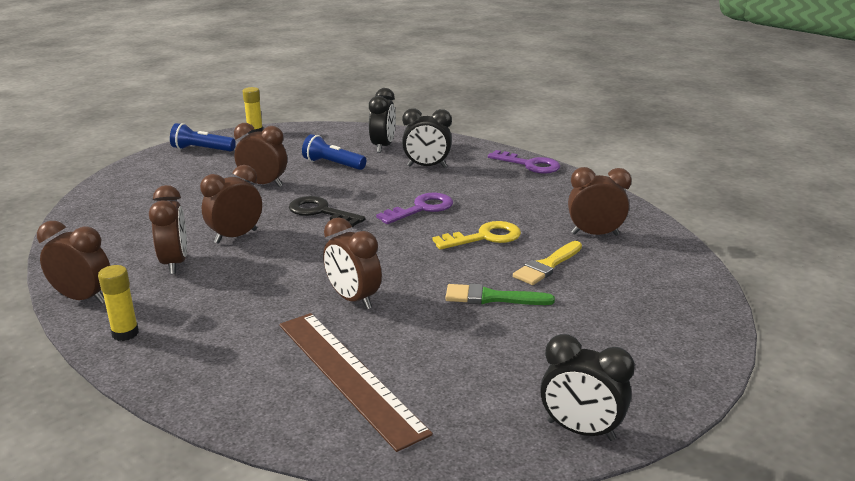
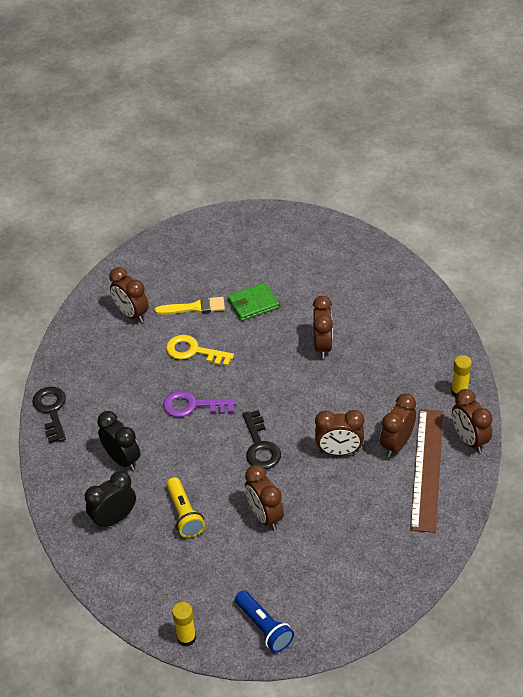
camera: 135 degrees left, 20 degrees up
brown ruler [279,313,433,452] -> brown ruler moved to [410,409,443,533]
blue flashlight [302,134,366,170] -> yellow flashlight [166,477,205,538]
green brush [445,284,555,305] -> green wallet [228,283,279,321]
purple key [488,150,560,174] -> black key [32,387,66,443]
black clock [540,334,635,441] -> none

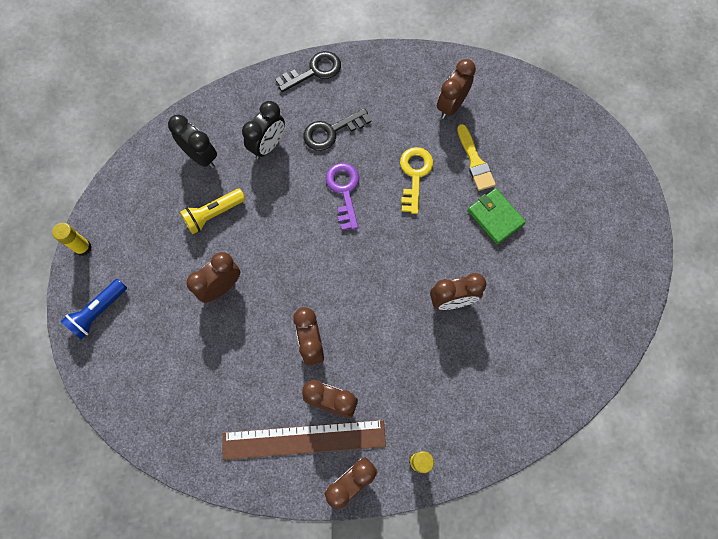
camera: 75 degrees right, 25 degrees up
black key [243,410,281,469] -> black key moved to [303,108,371,151]

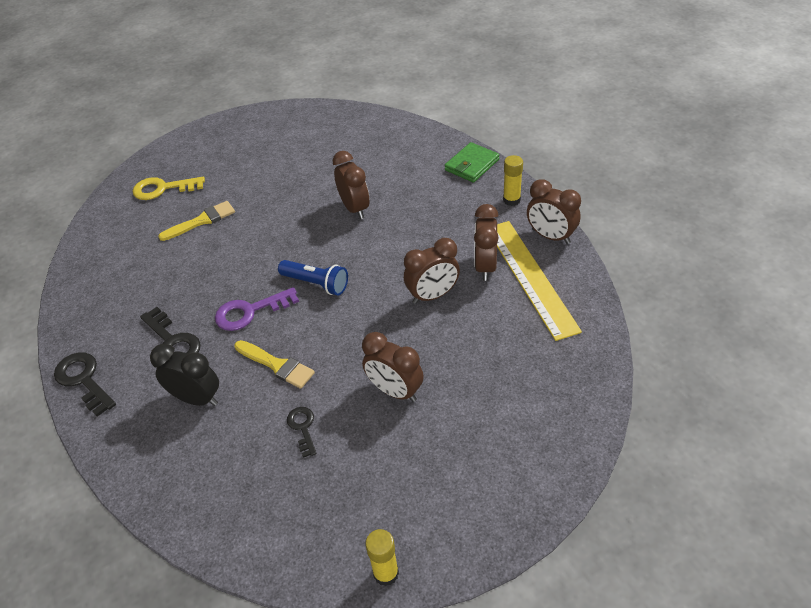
camera: 100 degrees left, 25 degrees down
blue flashlight [61,279,127,340] -> blue flashlight moved to [278,260,348,295]
black clock [168,115,217,168] -> none
yellow flashlight [180,189,246,234] -> black key [287,407,317,458]
brown ruler [222,420,386,460] -> yellow ruler [497,221,582,341]
yellow key [400,147,433,214] -> yellow key moved to [133,176,205,200]
brown clock [437,59,476,119] -> none
green wallet [468,188,526,244] -> green wallet moved to [445,142,499,183]
none -> yellow brush [234,340,315,389]

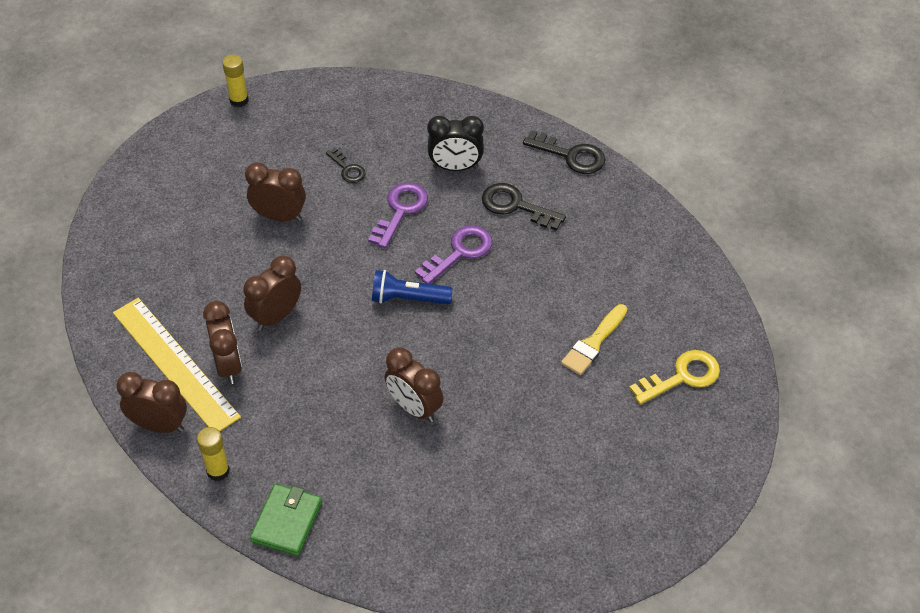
camera: 155 degrees right, 5 degrees up
yellow brush [234,340,315,389] -> purple key [368,182,428,248]

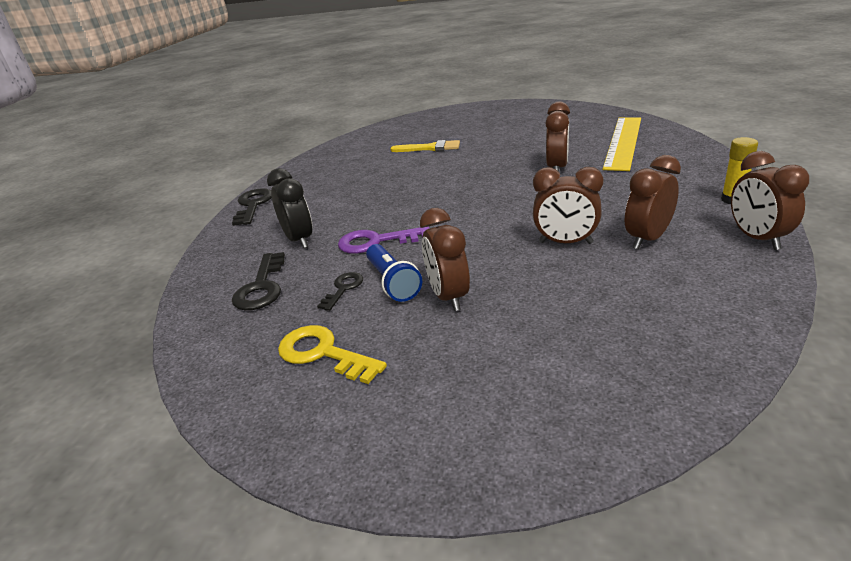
camera: 115 degrees left, 20 degrees down
yellow ruler [113,298,241,431] -> yellow ruler moved to [602,117,641,171]
yellow glue stick [222,55,249,107] -> none
green wallet [250,484,322,556] -> none
blue flashlight [372,270,453,304] -> blue flashlight moved to [366,244,422,302]
purple key [415,225,492,284] -> none
black key [482,183,566,231] -> black key moved to [232,252,285,310]
yellow key [629,350,720,405] -> yellow key moved to [278,325,387,384]

